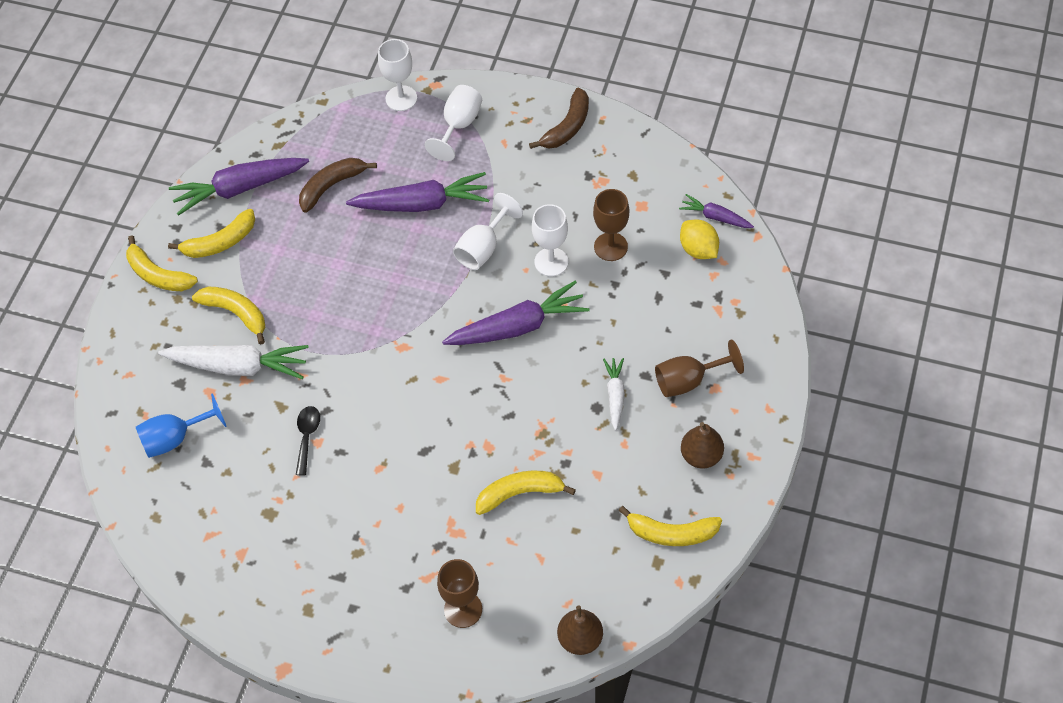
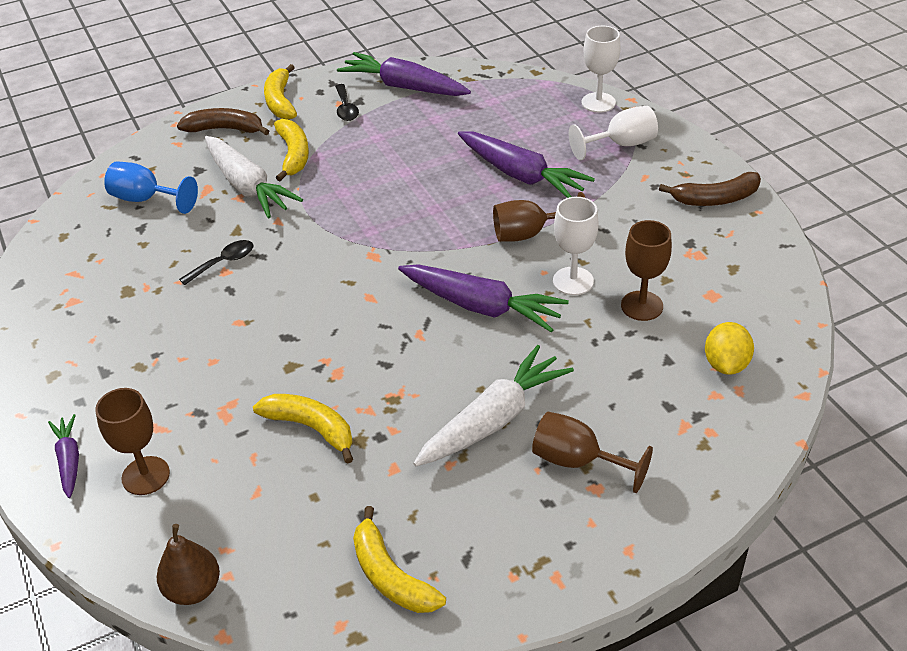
camera: 45 degrees right, 15 degrees down
yellow banana [168,209,255,258] -> black spoon [335,84,359,121]
brown banana [299,158,377,213] -> brown banana moved to [177,108,269,135]
white goblet [453,193,523,270] -> brown goblet [493,192,585,242]
white carrot [603,358,625,431] -> white carrot [413,345,574,466], size x1.87
purple carrot [679,194,754,228] -> purple carrot moved to [48,414,79,498]
brown pear [681,422,724,469] -> none

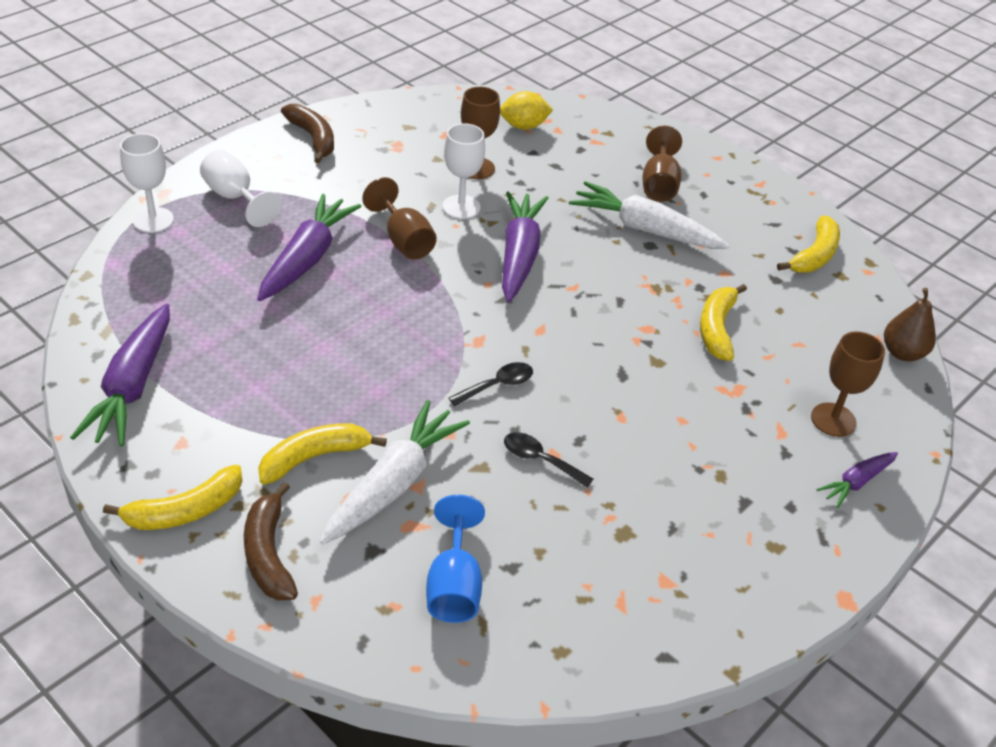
camera: 115 degrees left, 0 degrees up
black spoon [335,84,359,121] -> black spoon moved to [449,362,533,406]

